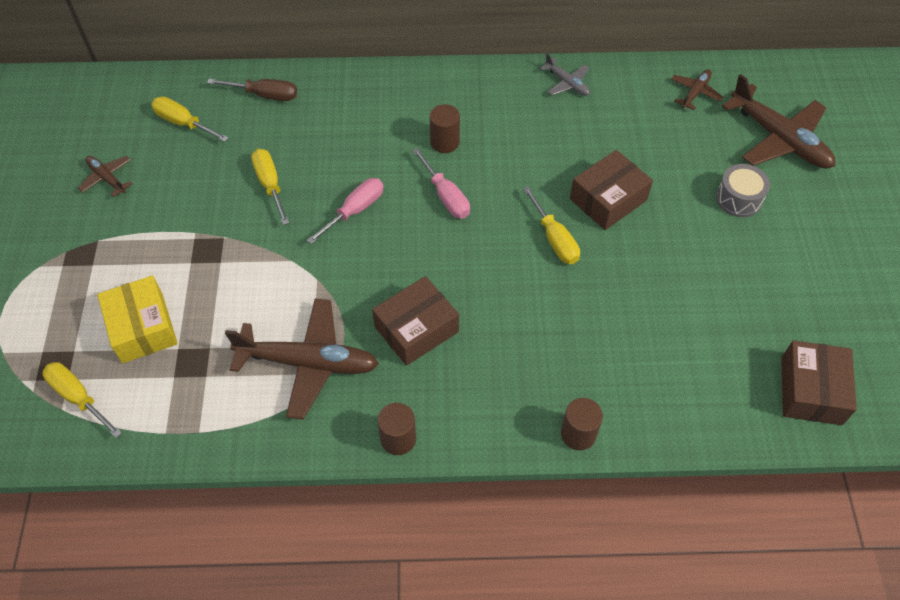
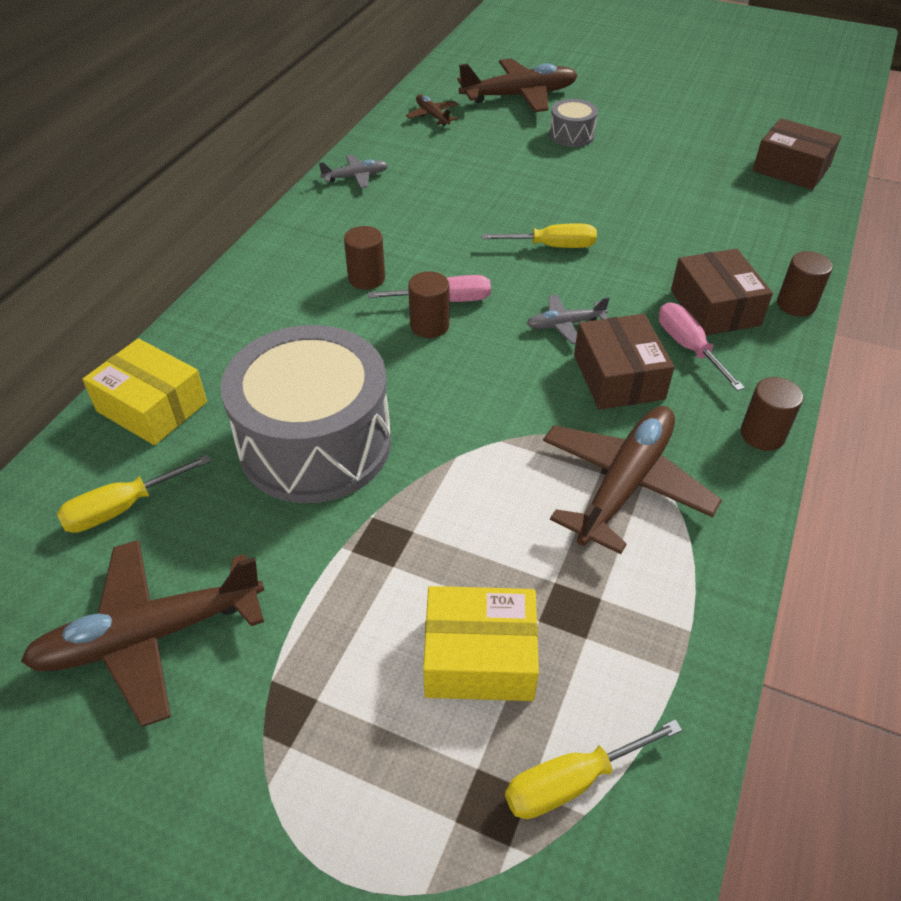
camera: 65 degrees left, 10 degrees down
brown plane [78,156,132,197] -> brown plane [21,540,264,727], size x2.03
brown screwdriver [207,79,297,101] -> yellow box [82,338,207,445]
yellow screwdriver [251,149,289,225] -> grey drum [221,325,391,503]
pink screwdriver [307,178,384,244] -> pink screwdriver moved to [659,303,745,391]
brown box [570,150,653,230] -> brown box moved to [671,249,773,335]
none -> brown cylinder [408,271,449,338]
none -> grey plane [527,294,610,344]

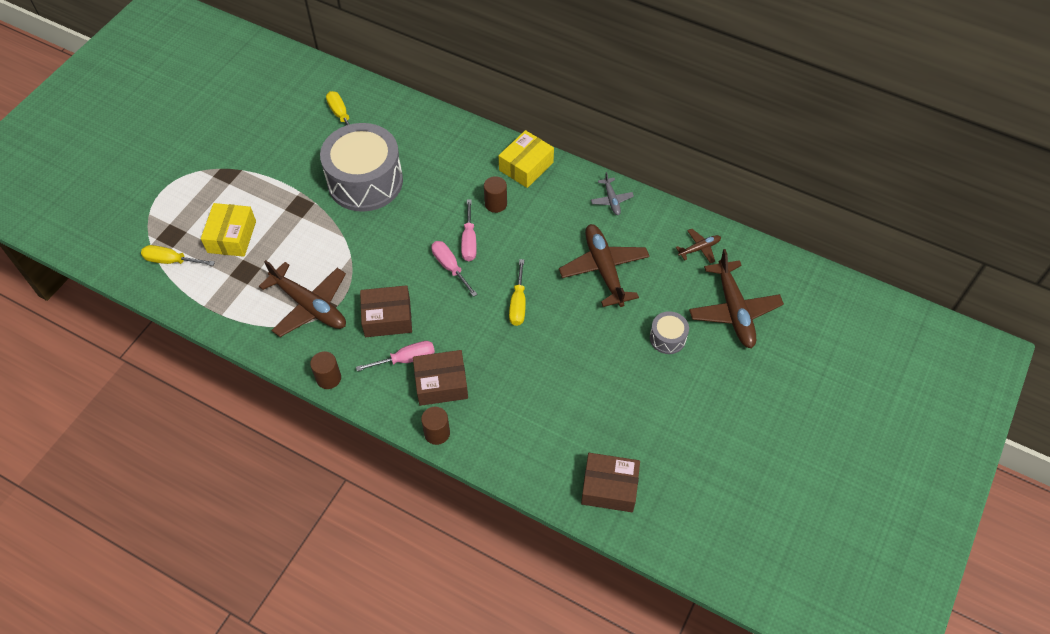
camera: 95 degrees right, 10 degrees up
brown plane [21,540,264,727] -> brown plane moved to [559,224,650,307]
yellow box [82,338,207,445] -> yellow box moved to [499,130,554,188]
brown cylinder [408,271,449,338] -> none
yellow screwdriver [505,720,682,819] -> yellow screwdriver turned 60 degrees counterclockwise [141,245,215,266]
grey plane [527,294,610,344] -> none
brown box [753,118,841,190] -> brown box turned 60 degrees clockwise [581,453,640,512]
none -> pink screwdriver [431,241,478,297]

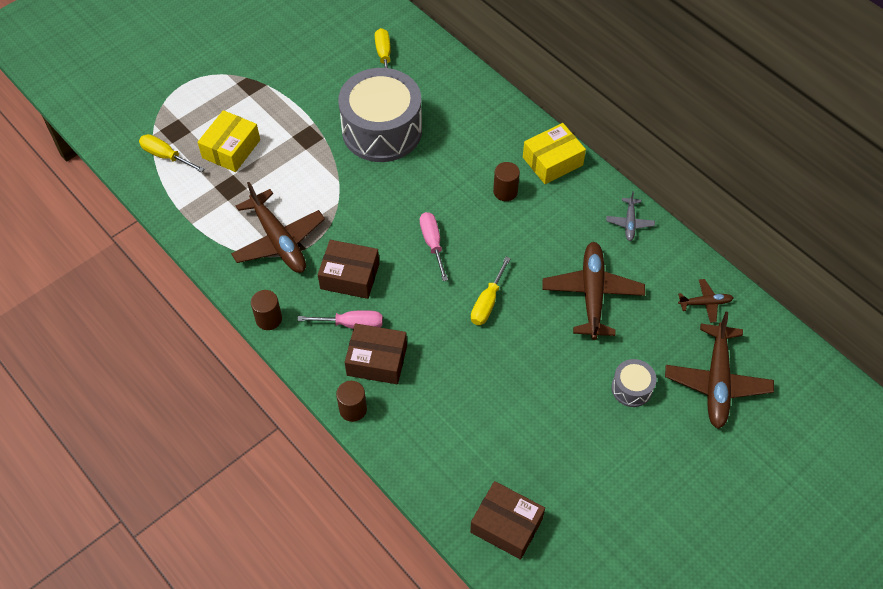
camera: 20 degrees right, 0 degrees up
pink screwdriver [461,199,477,261] -> none

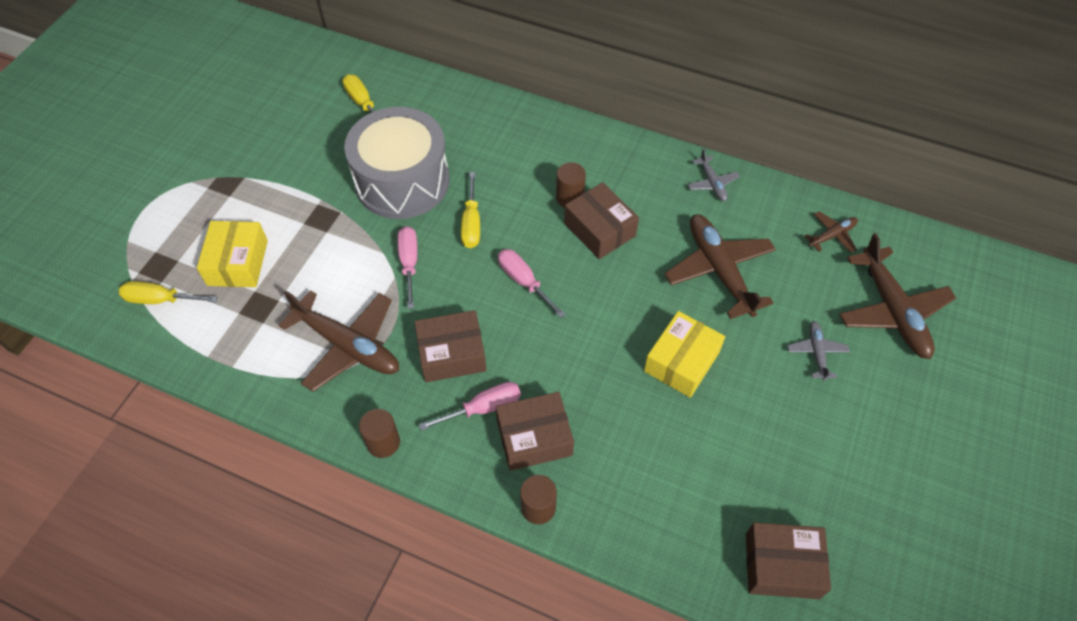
camera: 25 degrees left, 0 degrees up
yellow screwdriver [471,257,511,325] -> yellow screwdriver moved to [461,172,480,248]
yellow box [523,123,586,184] -> yellow box moved to [644,311,725,398]
grey drum [612,359,657,407] -> grey plane [787,321,850,381]
none -> pink screwdriver [397,226,418,309]
none -> brown box [564,182,639,259]

